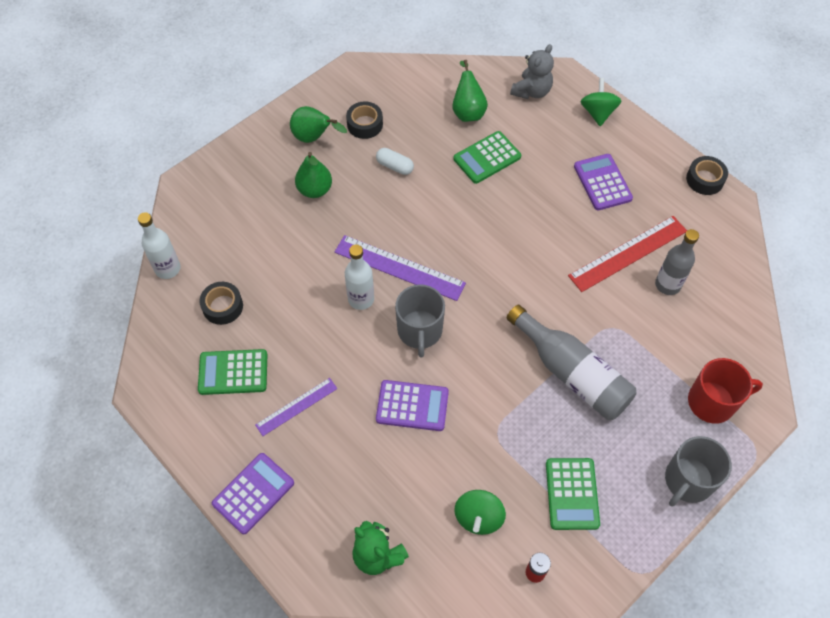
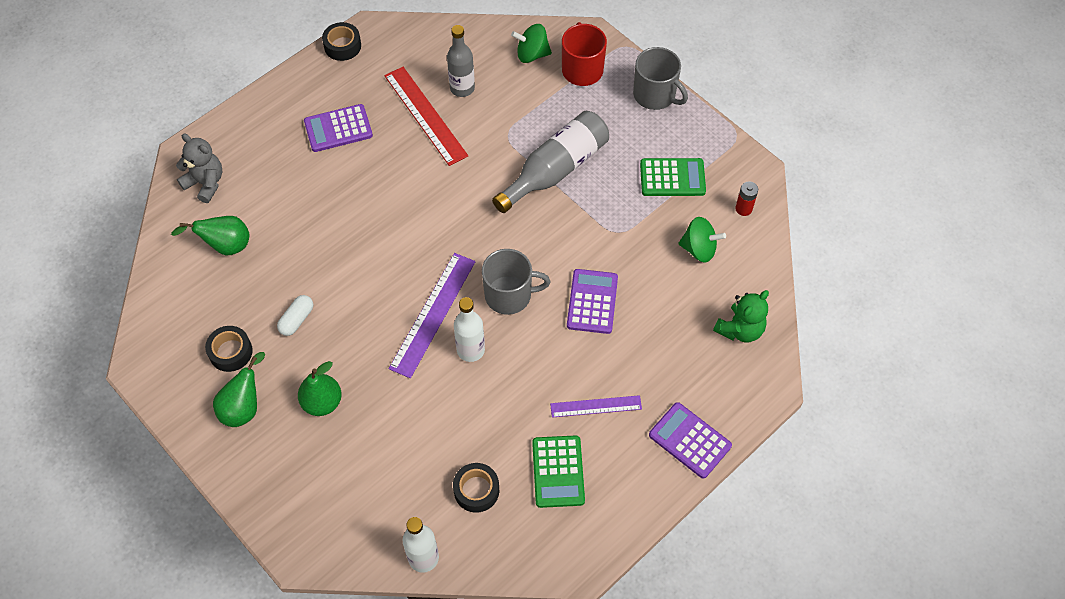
camera: 90 degrees left, 0 degrees up
purple ruler [255,378,338,436] -> purple ruler turned 60 degrees counterclockwise [550,395,642,418]
green calculator [453,131,521,184] -> none
green spinning top [581,78,621,126] -> green spinning top moved to [511,24,552,63]

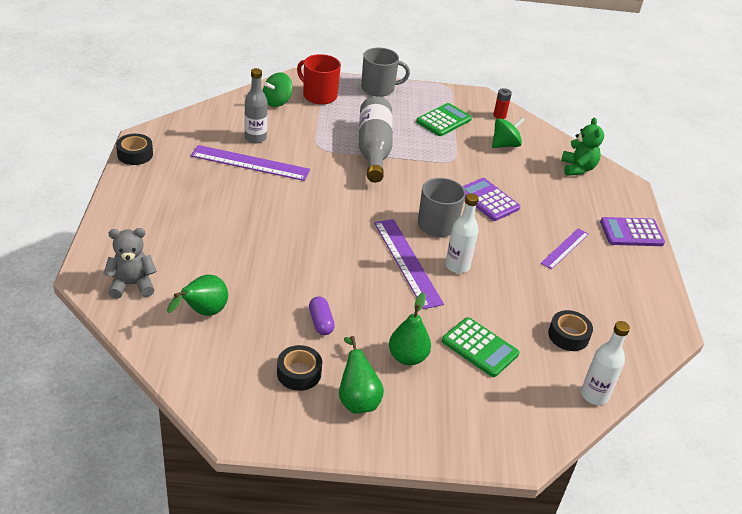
camera: 50 degrees left, 20 degrees down
white capsule [277,295,313,336] -> purple capsule [309,297,335,335]
purple calculator [304,104,373,152] -> none
red ruler [384,67,468,166] -> purple ruler [191,145,310,181]
green calculator [532,435,585,508] -> green calculator moved to [442,317,519,377]

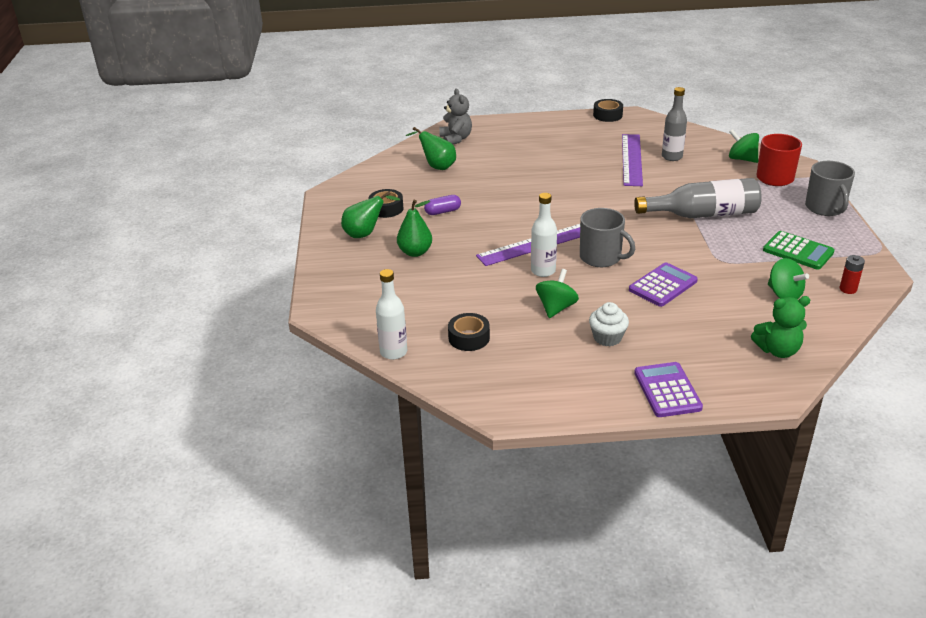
camera: 90 degrees right, 5 degrees down
green calculator [442,317,519,377] -> none
purple ruler [541,228,589,270] -> white cupcake [589,302,629,346]
none -> green spinning top [536,269,579,318]

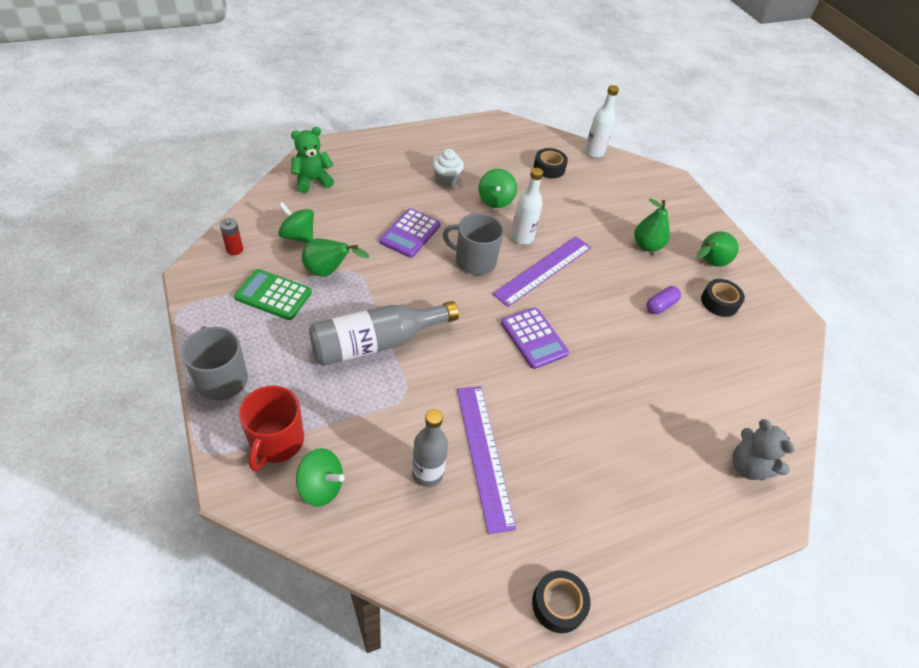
camera: 155 degrees right, 15 degrees up
green pear [406,127,456,170] -> green pear moved to [302,238,369,277]
purple calculator [634,362,703,417] -> purple calculator moved to [501,307,569,369]

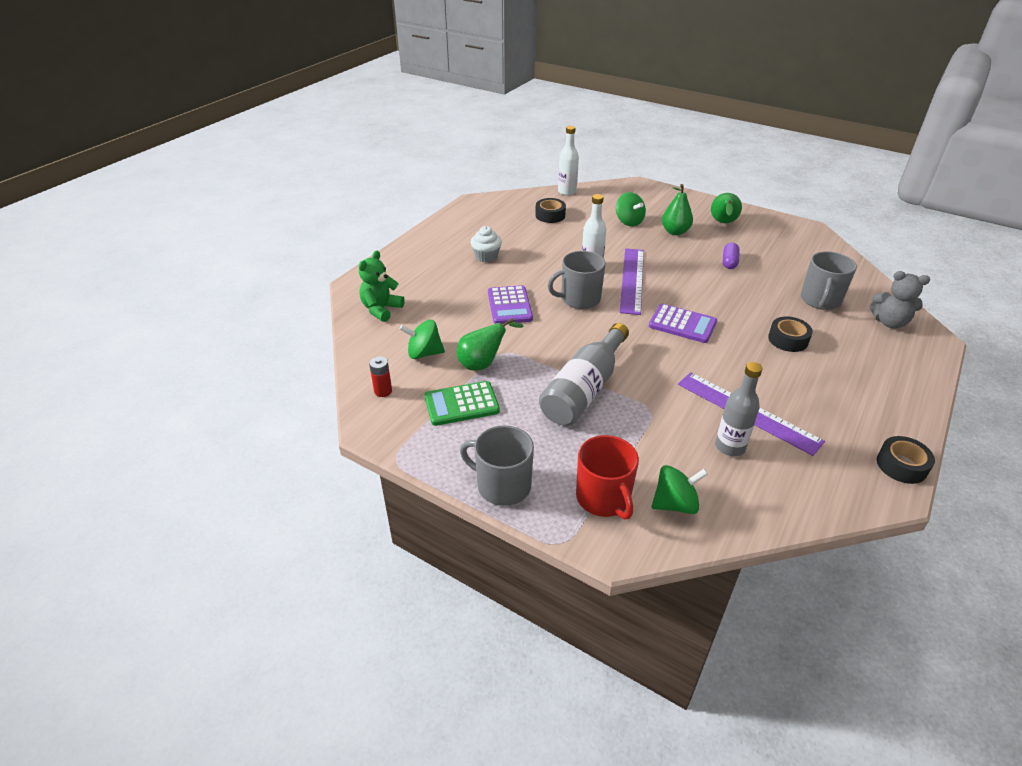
camera: 30 degrees left, 10 degrees down
green spinning top [479,169,517,208] -> green spinning top moved to [616,192,646,227]
black tape [701,279,745,317] -> black tape moved to [768,316,813,352]
none -> grey mug [801,251,857,310]

